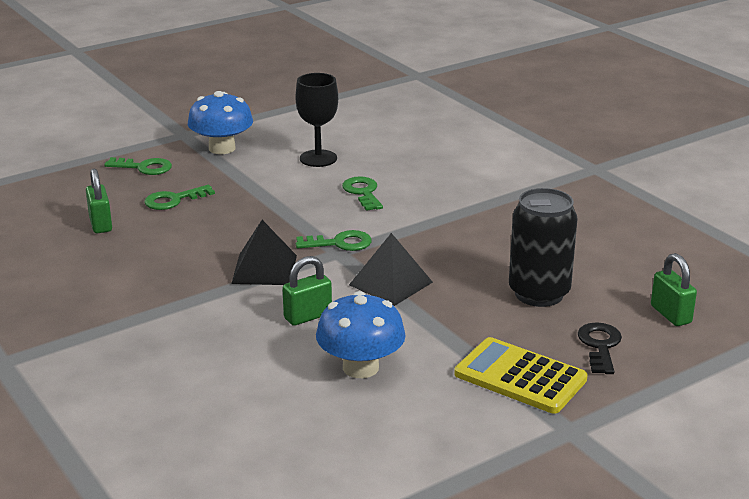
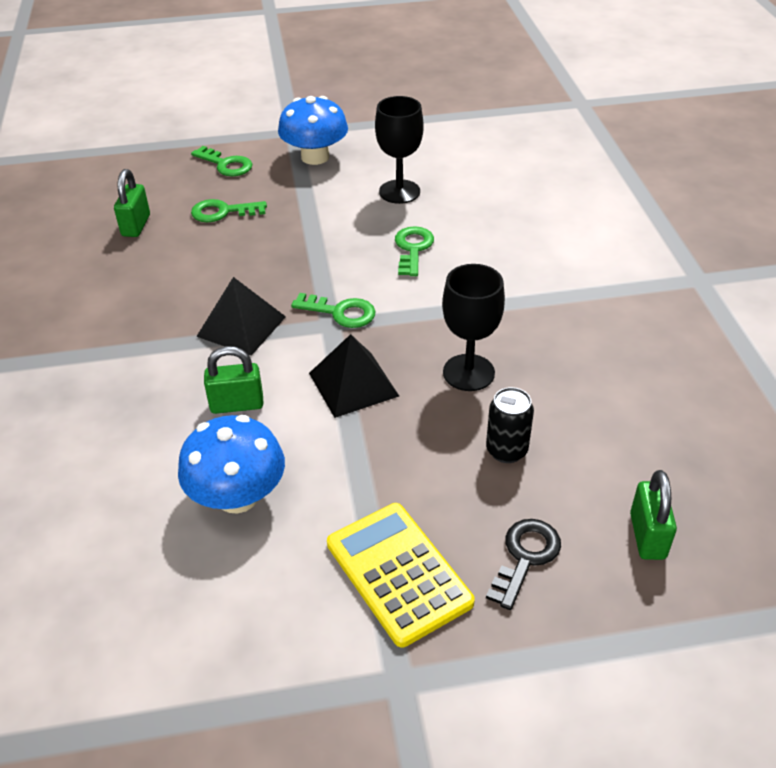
camera: 25 degrees right, 15 degrees up
black can [509,188,578,307] -> black can [486,387,534,463], size x0.55
none -> black goblet [442,264,505,391]

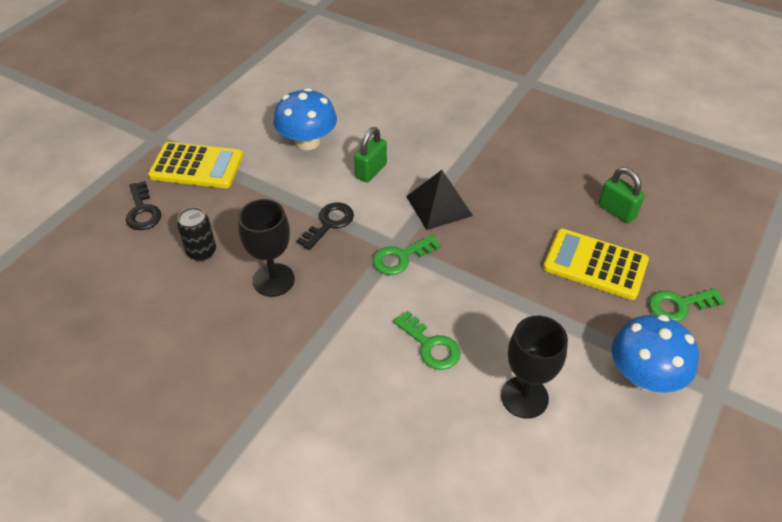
camera: 130 degrees right, 5 degrees up
green key [191,199,267,222] -> yellow calculator [543,229,649,300]
black pyramid [309,334,399,418] -> black key [297,203,354,250]
green padlock [630,470,677,560] -> none

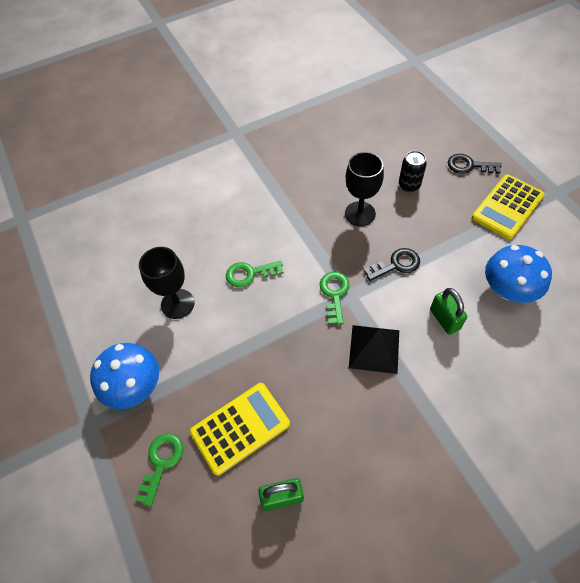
camera: 125 degrees right, 10 degrees up
black key [297,203,354,250] -> black key turned 90 degrees counterclockwise [364,248,420,281]

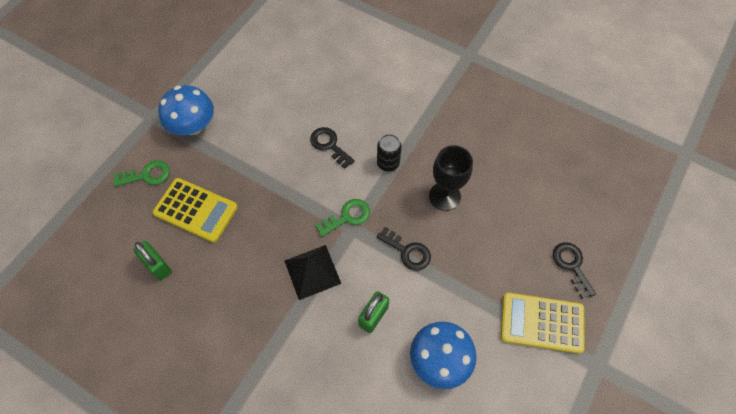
camera: 55 degrees right, 5 degrees up
black goblet [139,247,195,319] -> none
green key [226,261,284,287] -> black key [310,127,355,169]
black can [399,151,427,192] -> black can moved to [377,134,402,172]

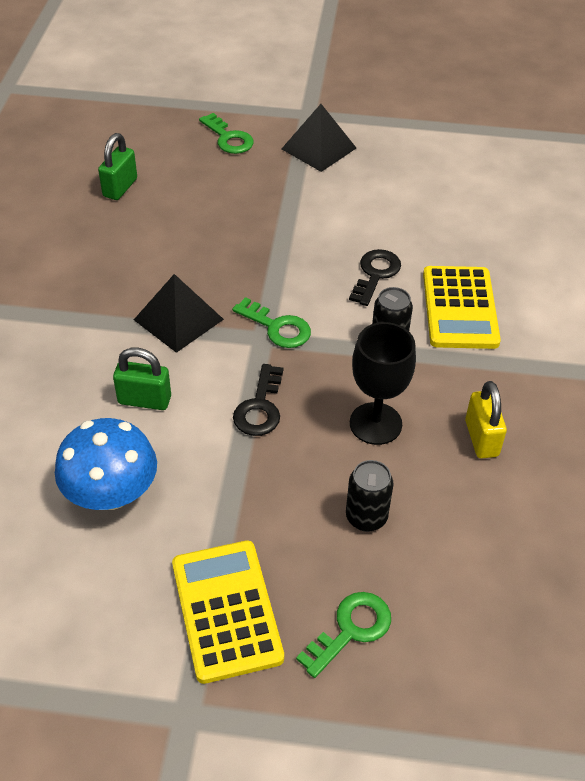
camera: 65 degrees right, 15 degrees down
yellow calculator [153,178,238,243] -> yellow calculator moved to [423,266,501,349]
blue mushroom [158,85,214,135] -> black pyramid [282,104,356,172]
black key [553,242,596,299] -> green key [296,592,391,678]
none -> black can [346,460,394,532]
none -> yellow padlock [465,381,507,458]

